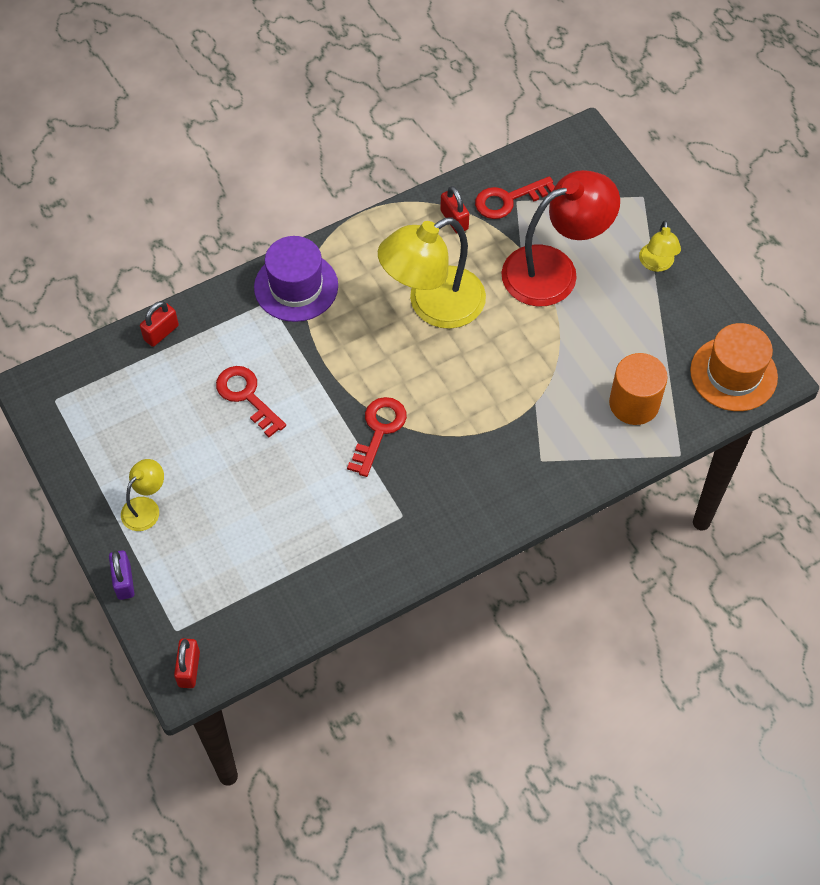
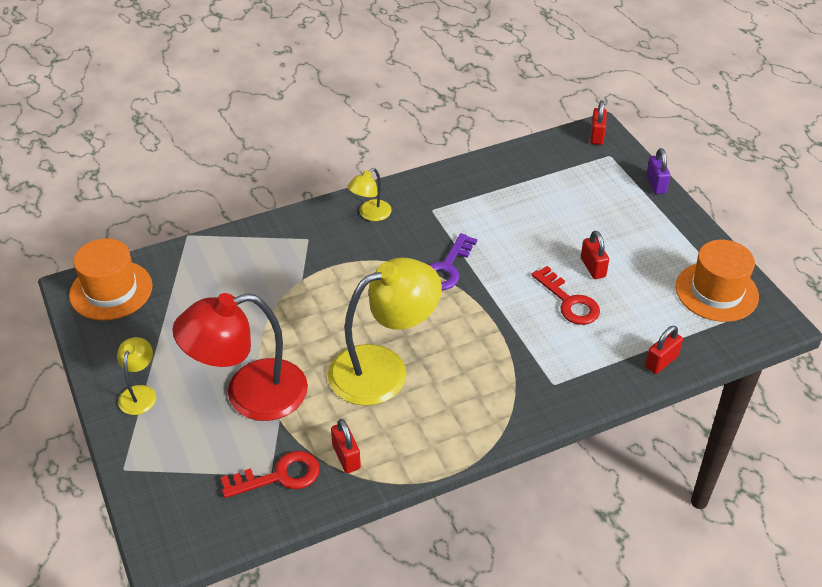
camera: 175 degrees left, 15 degrees down
yellow lamp [121,459,164,531] -> yellow lamp moved to [347,168,392,221]
purple hat [254,236,338,322] -> none
red key [347,397,407,477] -> purple key [429,233,477,290]
orange cylinder [609,353,668,425] -> none
none -> red padlock [581,231,609,279]
none -> orange hat [676,240,759,322]

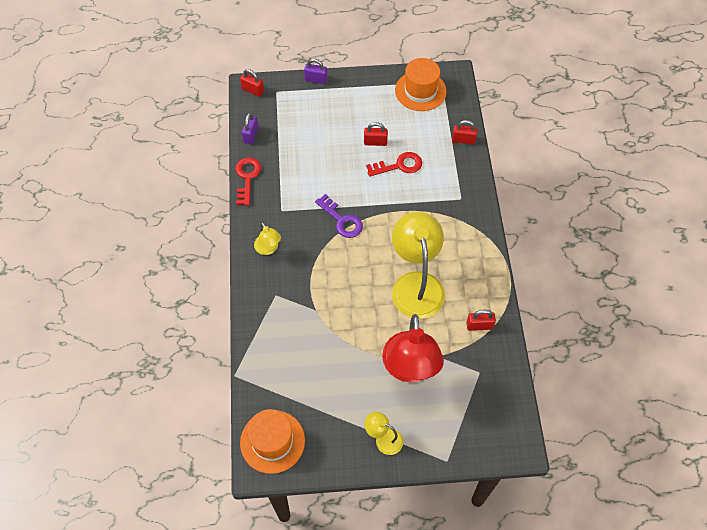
camera: 70 degrees left, 15 degrees up
red key [221,451,320,498] -> red key moved to [235,157,261,206]
red padlock [645,326,683,374] -> red padlock turned 60 degrees counterclockwise [452,120,478,145]
none -> purple padlock [242,113,259,144]

